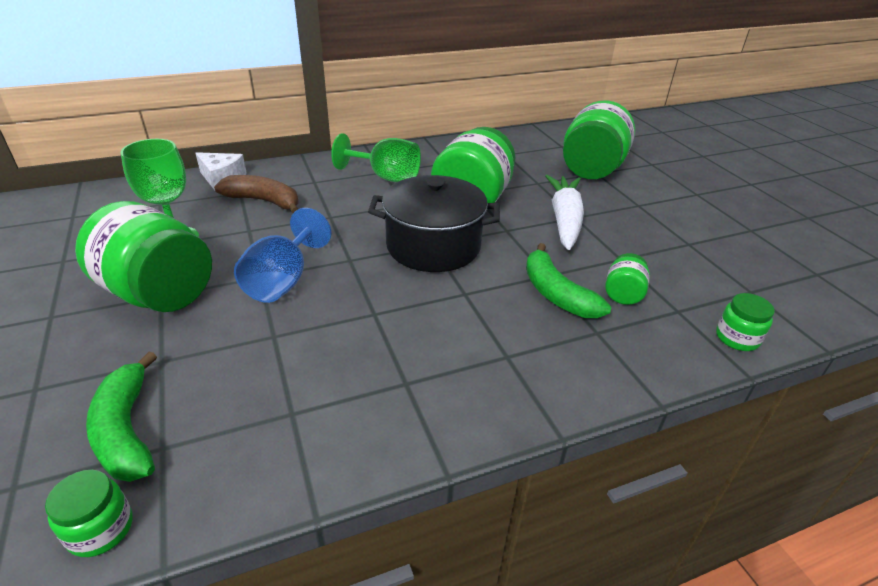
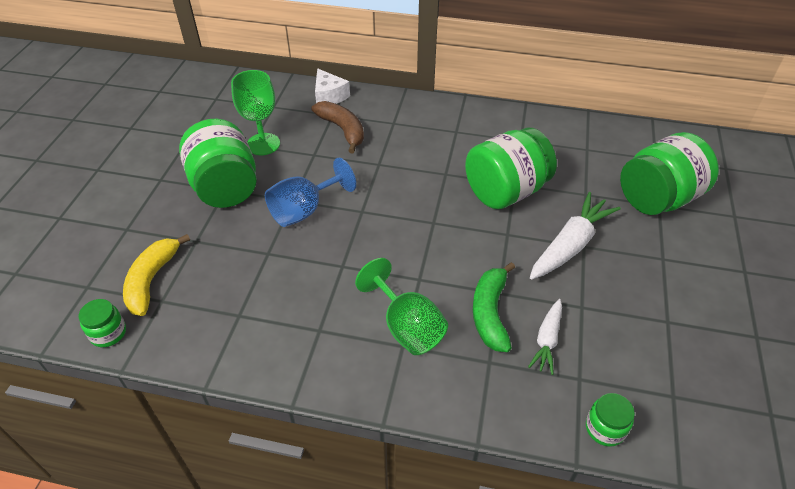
camera: 35 degrees right, 10 degrees up
green banana [86,351,157,482] -> yellow banana [123,234,190,316]
green goblet [331,133,421,182] -> green goblet moved to [355,258,448,355]
black pot [368,175,500,272] -> none
green jar [605,253,650,305] -> white carrot [528,299,562,375]

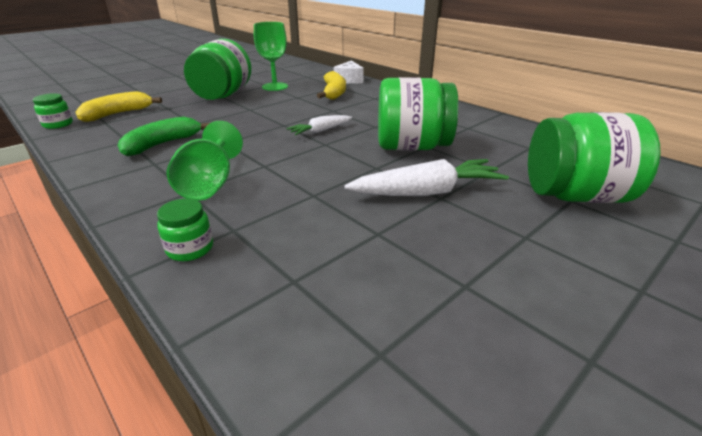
camera: 35 degrees right, 15 degrees down
blue goblet [265,158,356,227] -> none
brown banana [311,101,364,153] -> yellow banana [317,71,346,100]
green banana [473,262,515,352] -> green banana moved to [118,117,210,157]
white carrot [528,299,562,375] -> white carrot moved to [287,115,352,135]
green jar [586,393,635,447] -> green jar moved to [157,198,213,261]

